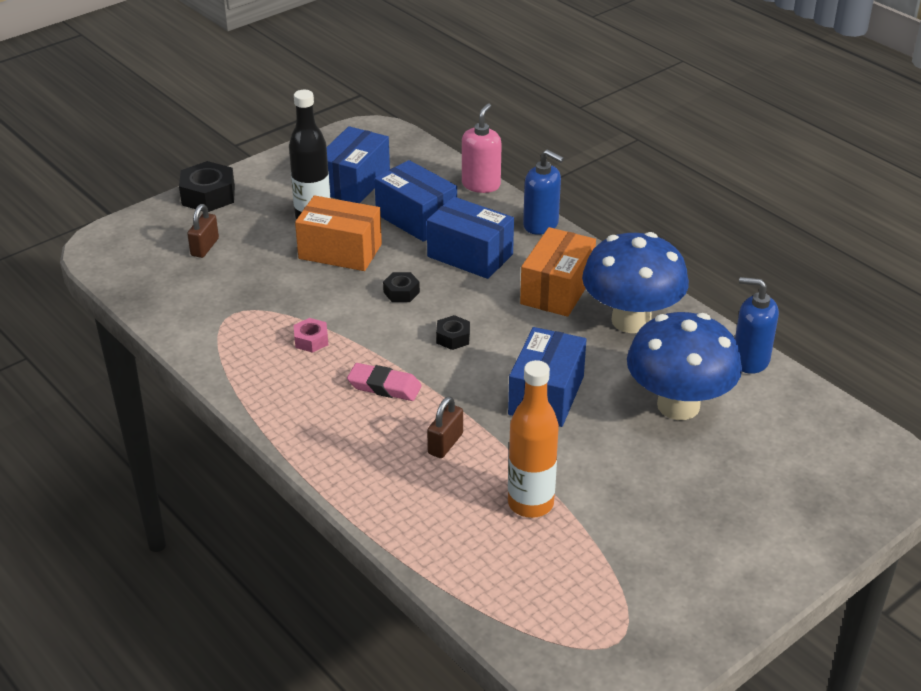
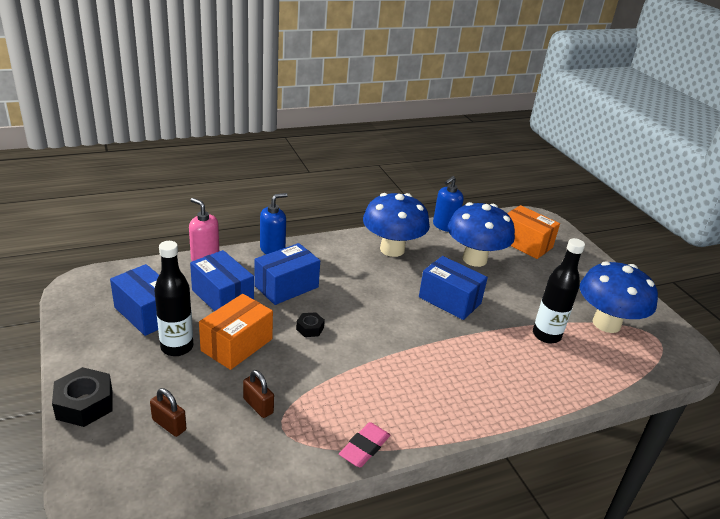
camera: 75 degrees left, 5 degrees down
pink nut [294,318,328,353] -> none
pink eraser [347,363,422,401] -> pink eraser moved to [339,422,390,467]
blue box [374,160,457,242] -> blue box turned 75 degrees clockwise [190,250,254,311]
brown padlock [427,396,463,458] -> brown padlock moved to [243,370,274,418]
black nut [436,315,470,350] -> none
orange bottle [508,360,559,518] -> black bottle [533,238,585,343]
orange box [520,227,596,317] -> orange box moved to [507,205,560,259]
none -> blue mushroom [580,261,658,333]

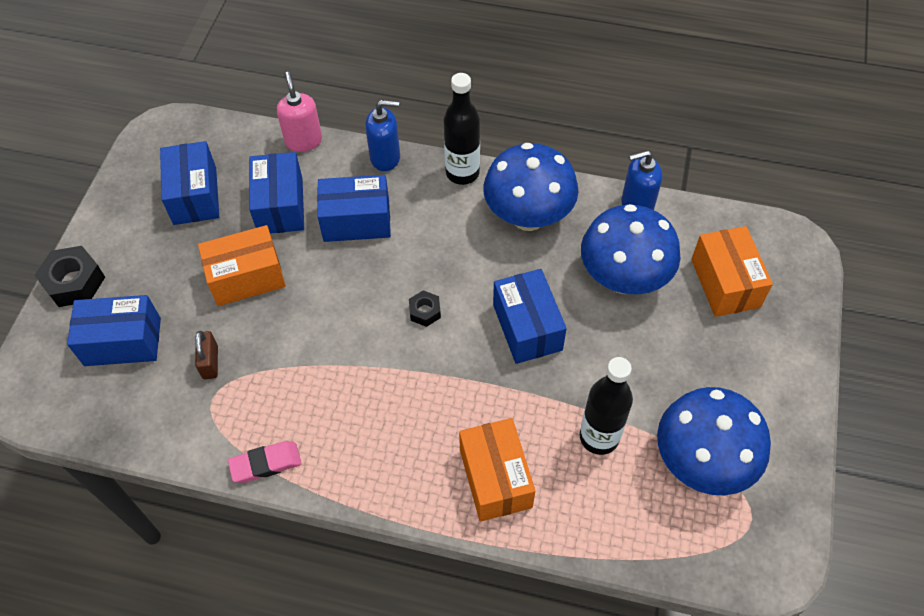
camera: 40 degrees right, 25 degrees up
brown padlock [150,388,186,437] -> blue box [67,295,161,366]
black bottle [154,241,193,356] -> black bottle moved to [444,73,480,185]
black nut [296,312,325,337] -> black nut moved to [409,290,441,327]
none -> orange box [459,418,535,522]

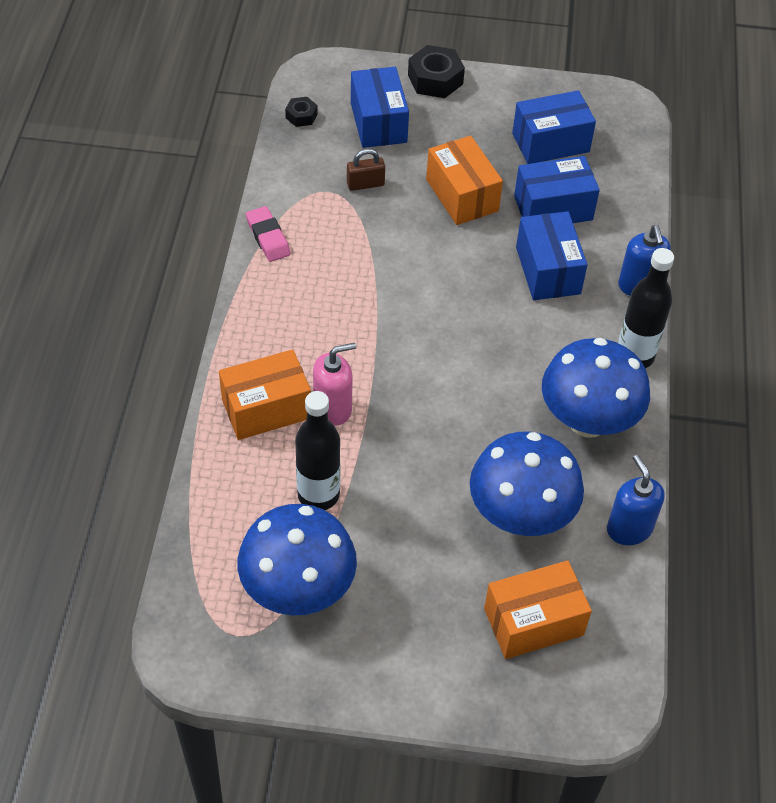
camera: 80 degrees right, 5 degrees down
pink soap dispenser [277,72,322,152] -> pink soap dispenser moved to [313,343,356,426]
black nut [409,290,441,327] -> black nut moved to [285,97,318,127]
blue box [493,269,567,364] -> none

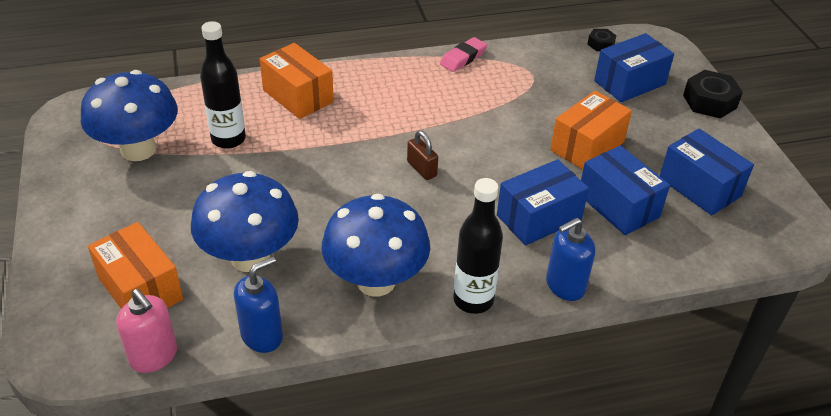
camera: 70 degrees right, 10 degrees down
pink soap dispenser [313,343,356,426] -> pink soap dispenser moved to [116,289,177,373]
brown padlock [347,149,385,191] -> brown padlock moved to [407,131,438,180]

